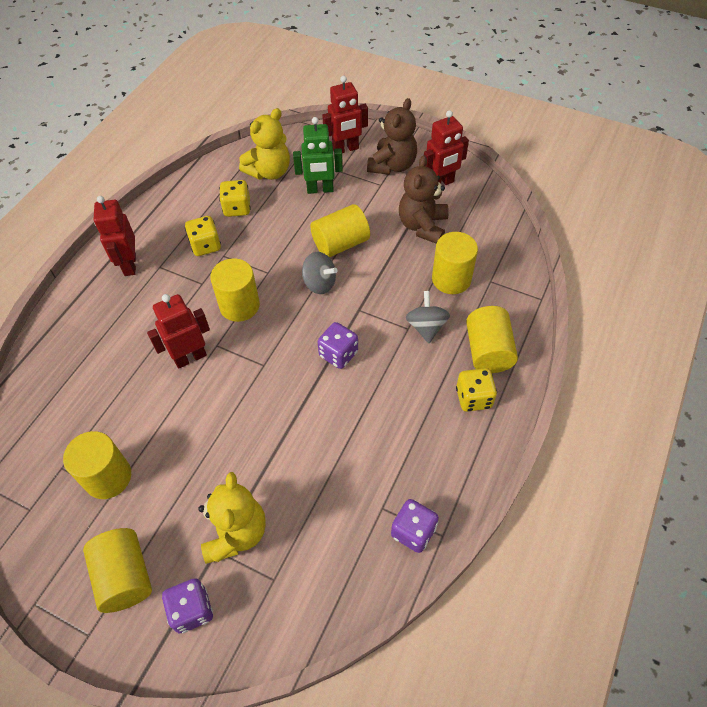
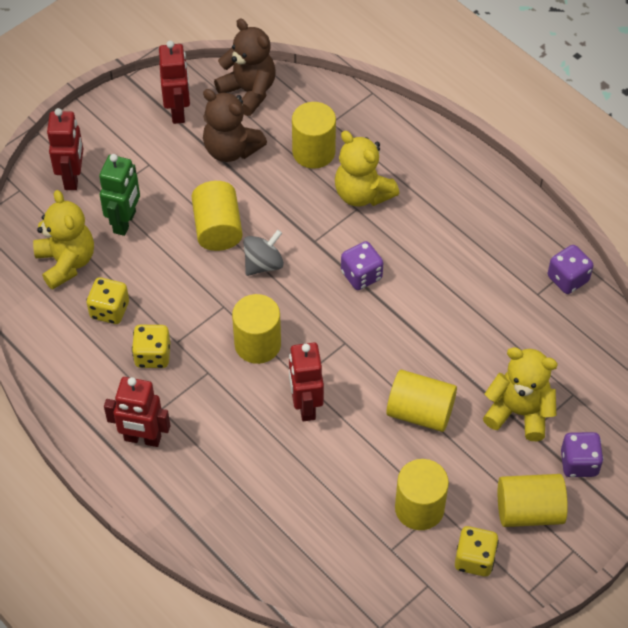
camera: 70 degrees left, 0 degrees up
brown teddy bear [367,98,417,175] -> brown teddy bear moved to [214,18,275,116]
grey spinning top [406,291,450,343] -> yellow teddy bear [335,131,399,207]
yellow dice [456,368,497,412] -> yellow dice moved to [455,526,499,577]
yellow cylinder [466,306,518,373] -> yellow cylinder moved to [386,370,457,432]

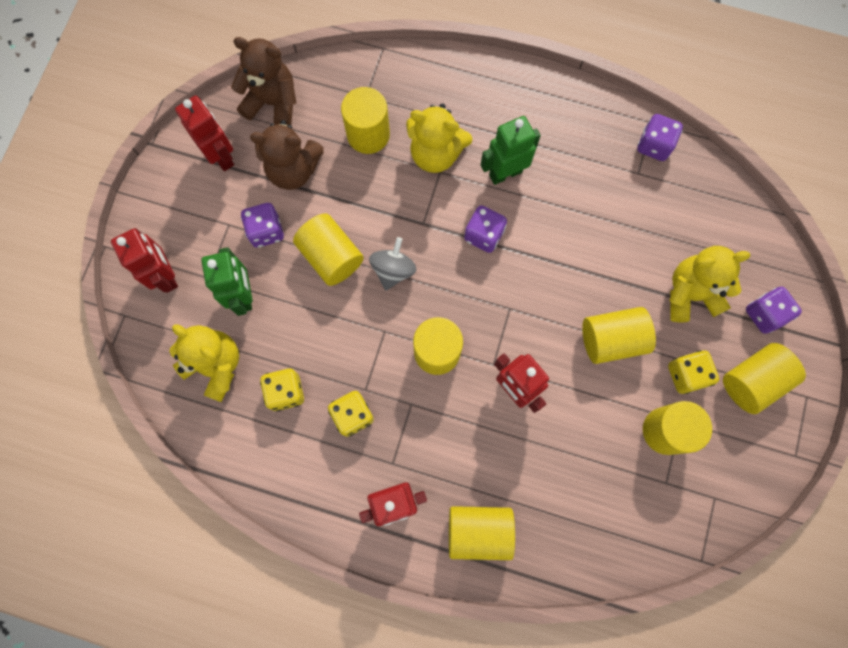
camera: 30 degrees left, 20 degrees up
yellow dice [455,526,499,577] -> yellow dice moved to [668,350,719,394]
none -> purple dice [241,203,284,248]
none -> yellow cylinder [449,506,515,560]
none -> green robot [481,116,541,185]

